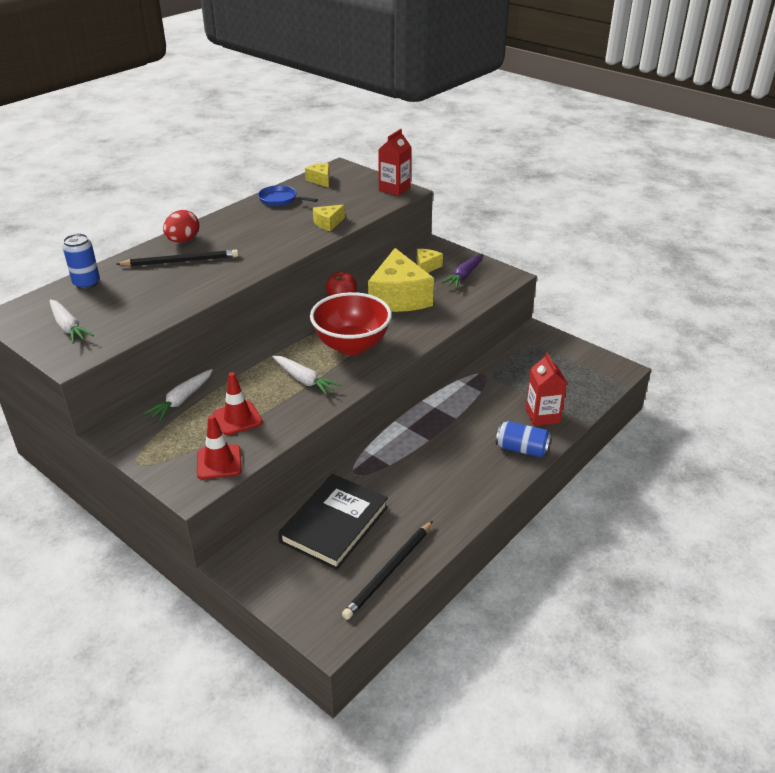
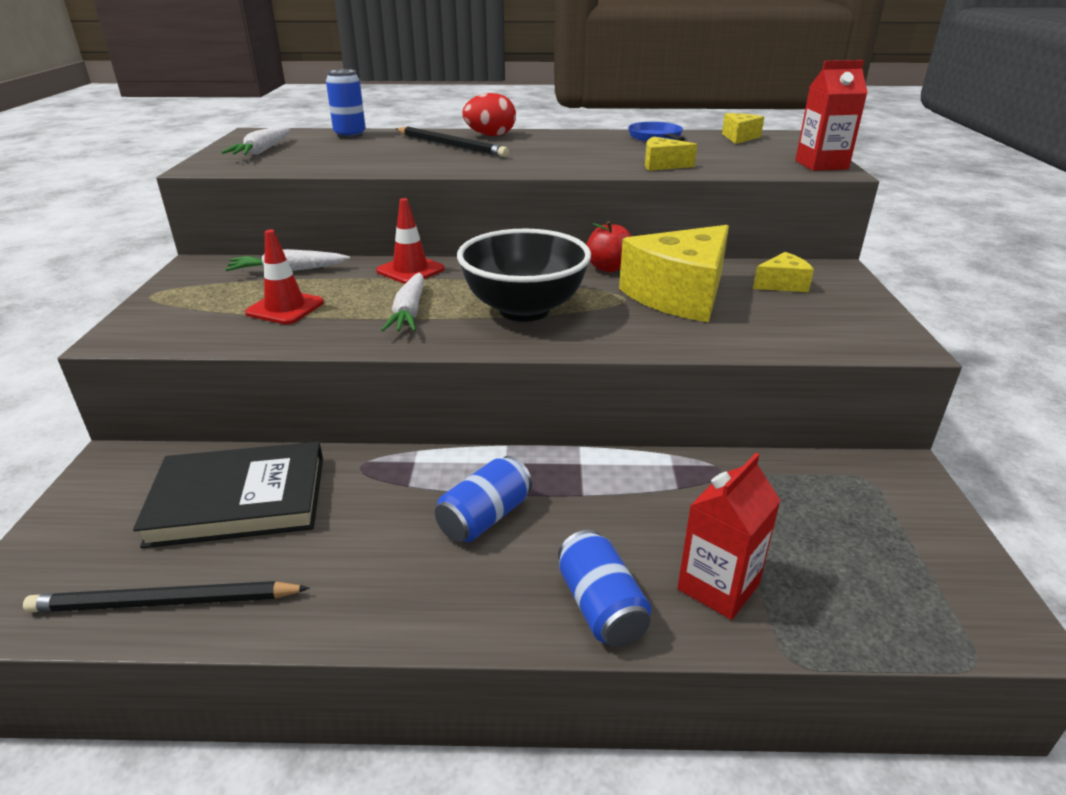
camera: 50 degrees right, 5 degrees down
red traffic cone [197,415,242,479] -> red traffic cone moved to [376,198,445,284]
red bowl [310,292,392,355] -> black bowl [457,229,591,322]
purple carrot [441,254,483,288] -> none
none -> blue can [435,456,532,542]

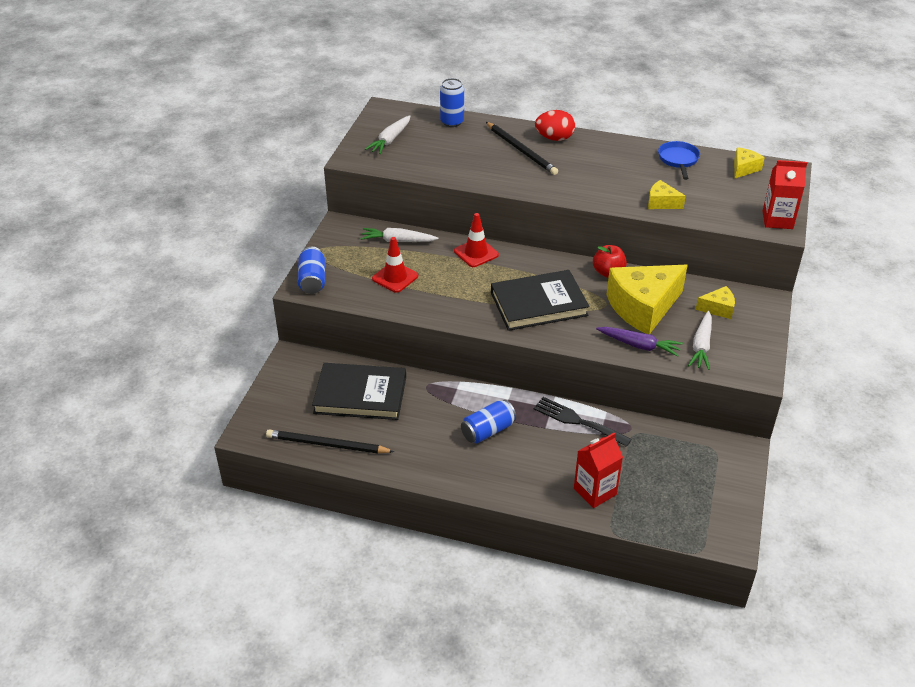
camera: 15 degrees right, 10 degrees up
white carrot [381,272,424,331] -> white carrot moved to [688,311,712,370]
black bowl [457,229,591,322] -> black book [491,270,590,331]
blue can [558,530,651,647] -> blue can moved to [298,247,325,294]
none -> black fork [534,397,632,447]
none -> purple carrot [596,327,683,357]

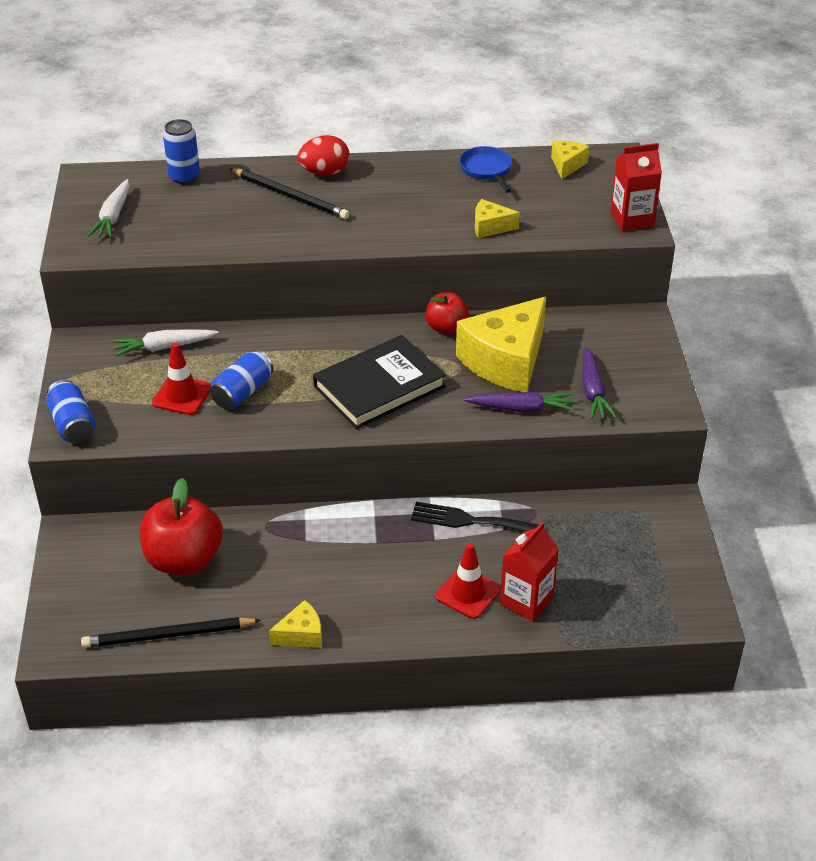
camera: 20 degrees left, 0 degrees up
black book [312,363,406,420] -> red apple [140,478,223,575]
red traffic cone [454,213,499,267] -> red traffic cone moved to [435,543,501,619]
blue can [461,400,516,443] -> blue can moved to [210,350,273,409]
white carrot [688,311,712,370] -> purple carrot [582,347,617,419]
yellow cheese [696,286,735,319] -> yellow cheese moved to [269,600,322,648]

